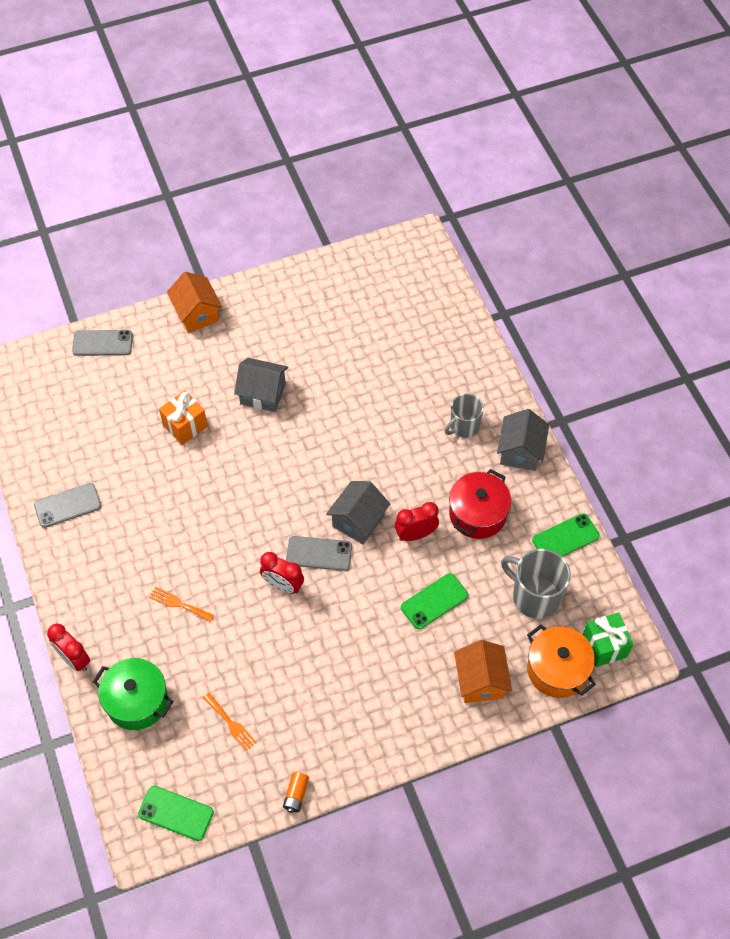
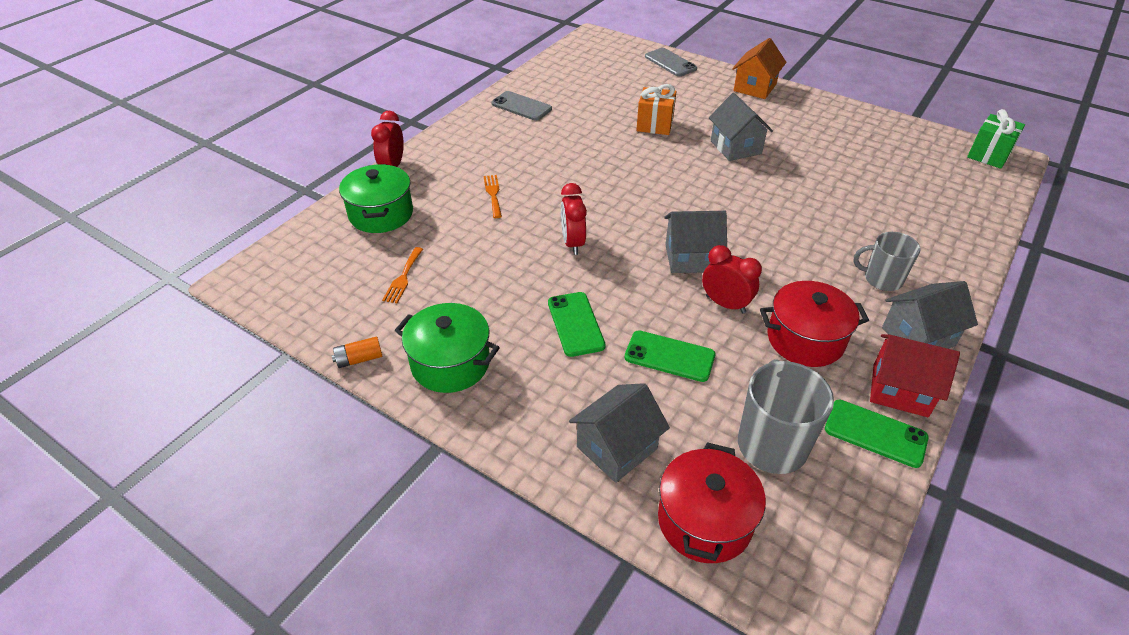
camera: 55 degrees right, 15 degrees down
green phone [138,786,214,841] -> green phone moved to [548,292,605,357]
grey phone [286,536,352,571] -> none
orange house [454,640,512,703] -> grey house [569,383,670,483]
orange pot [527,624,596,698] -> red pot [658,442,766,563]
green gift [583,612,633,667] -> green gift moved to [967,109,1025,169]
none -> green pot [395,303,500,393]
none -> red house [870,334,960,417]

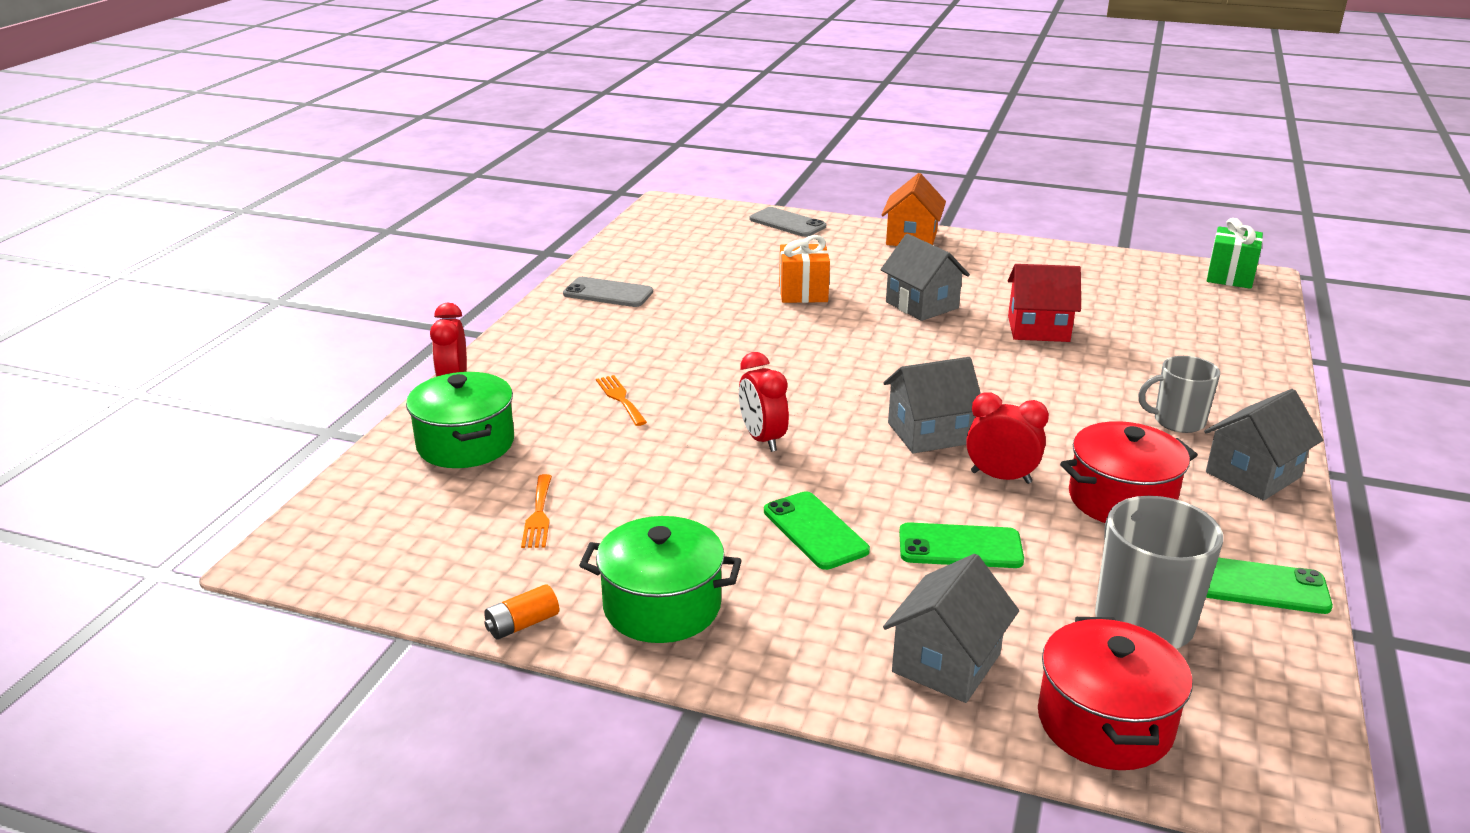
camera: 15 degrees left, 15 degrees down
red house [870,334,960,417] -> red house moved to [1008,264,1081,342]

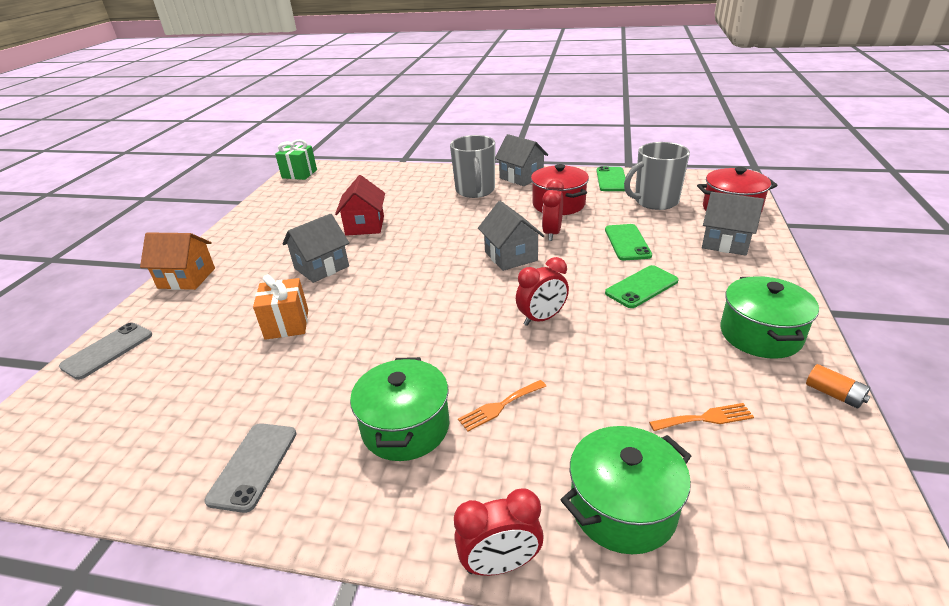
camera: 95 degrees left, 5 degrees up
grey mug [1138,356,1220,433] -> grey mug [450,135,495,198], size x1.53
none -> green pot [350,357,449,461]

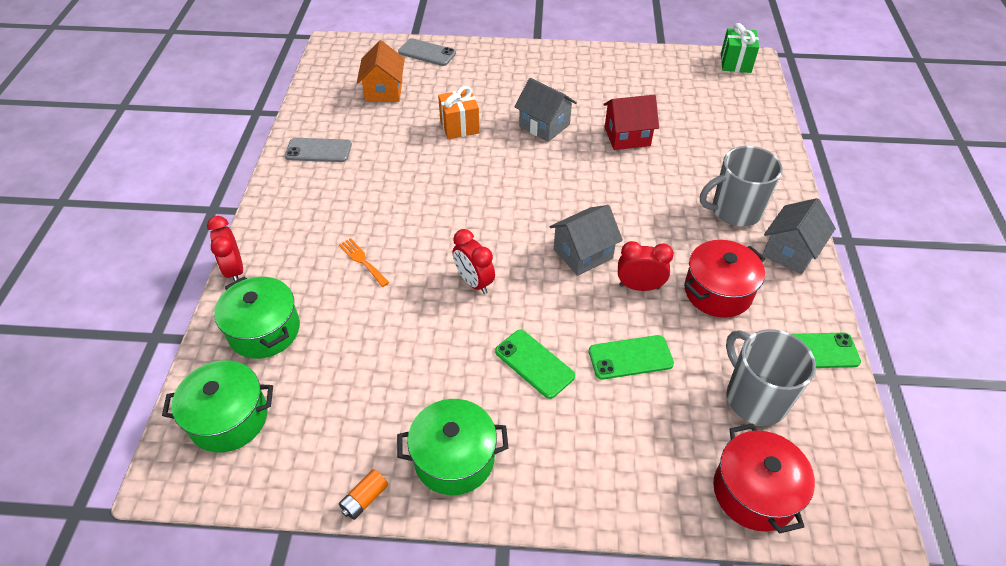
camera: 80 degrees right, 15 degrees up
orange house [140,232,215,290] -> orange house moved to [357,40,405,102]
green pot [350,357,449,461] -> green pot moved to [162,361,273,452]
orange fork [649,403,754,431] -> none
grey house [702,192,764,256] -> none

